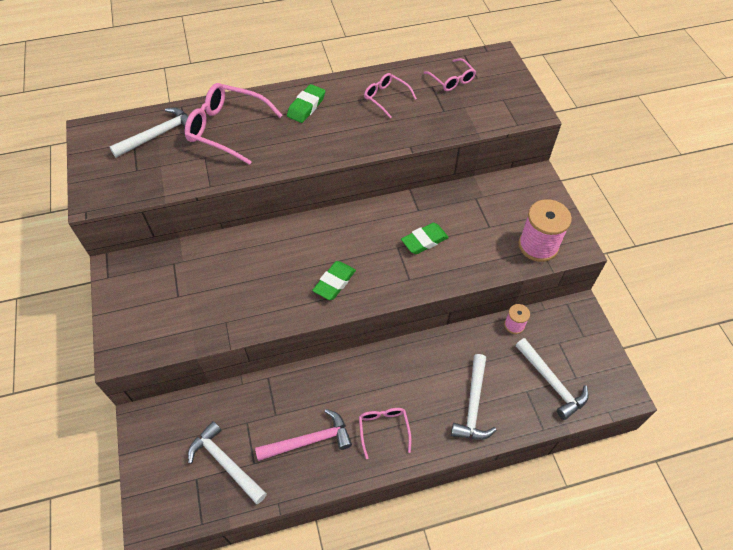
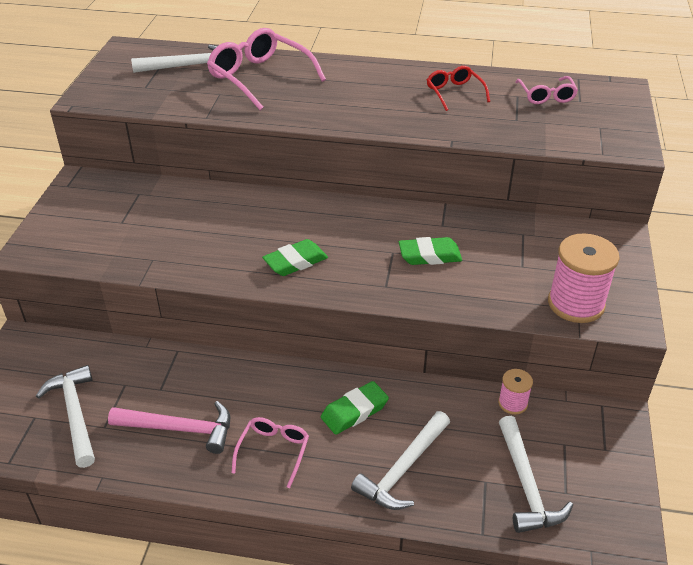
camera: 25 degrees right, 15 degrees down
green eraser [287,84,325,123] -> green eraser moved to [321,381,389,435]
pink glasses [364,73,417,118] -> red glasses [427,66,490,111]

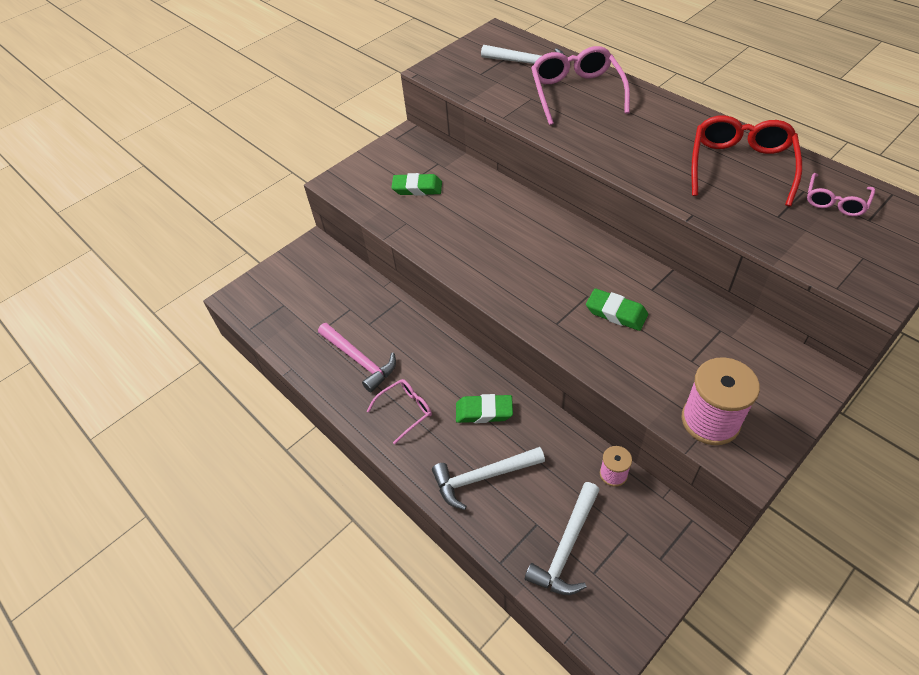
camera: 40 degrees right, 10 degrees up
white hammer [36,365,95,468] -> none
green eraser [262,239,328,276] -> green eraser moved to [391,173,442,196]
red glasses [427,66,490,111] -> red glasses [691,115,802,206], size x1.80

